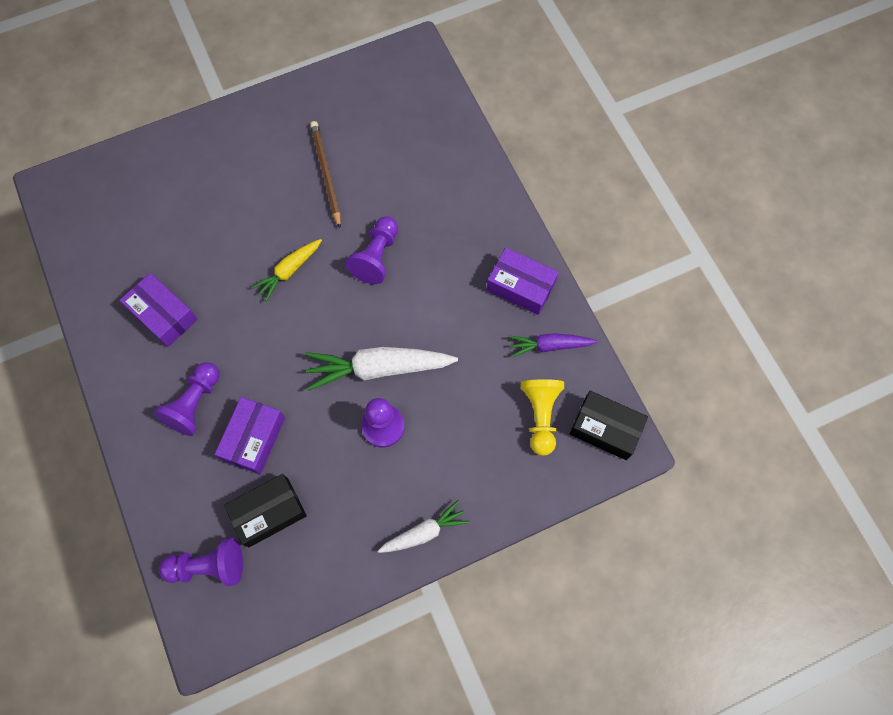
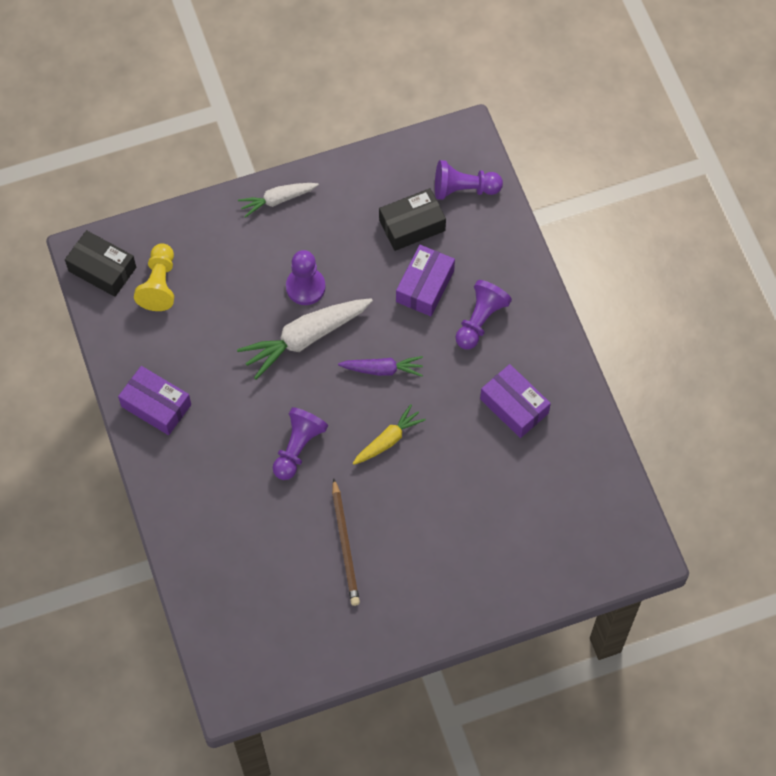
camera: 175 degrees left, 5 degrees down
white carrot [305,347,458,391] -> white carrot turned 150 degrees clockwise [237,298,373,379]
purple carrot [509,333,597,358] -> purple carrot moved to [338,356,423,377]

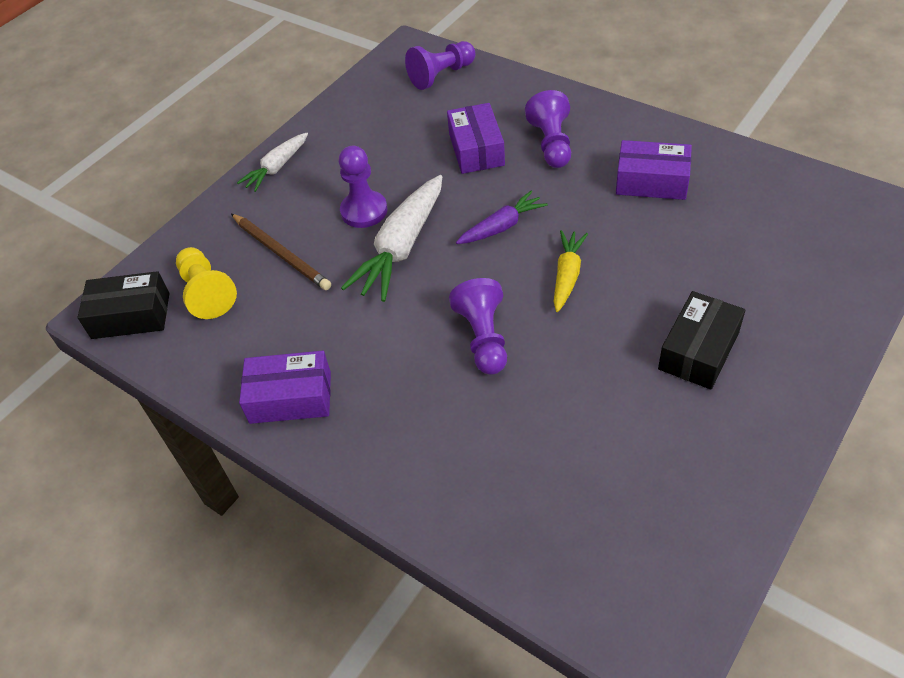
camera: 30 degrees left, 15 degrees down
brown pencil [332,478,360,606] -> brown pencil moved to [231,214,331,290]
black box [379,188,446,251] -> black box moved to [658,291,745,390]

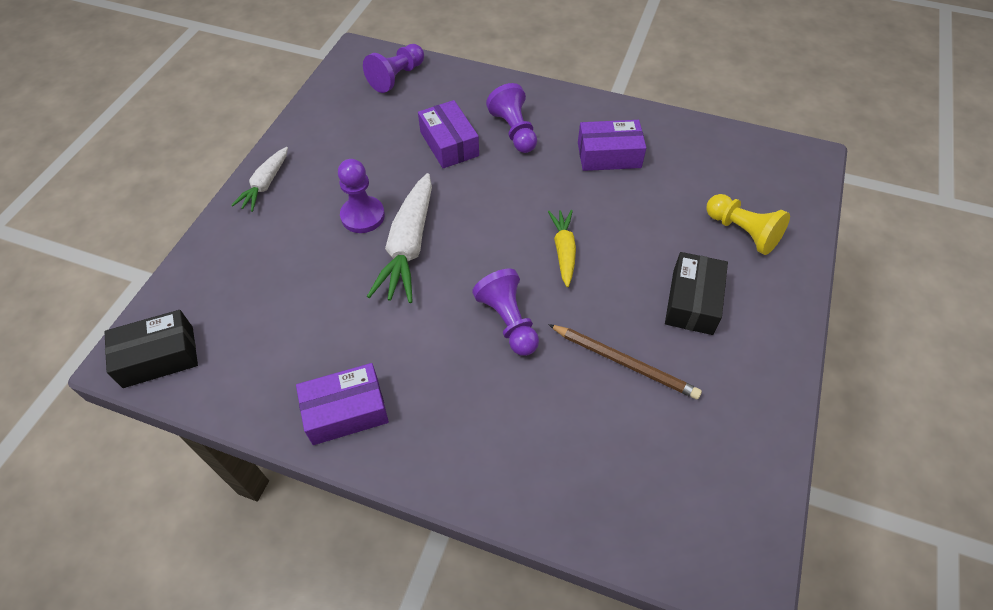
camera: 20 degrees left, 5 degrees up
yellow pawn [176,247,237,319] -> yellow pawn moved to [706,194,790,255]
brown pencil [231,214,331,290] -> brown pencil moved to [548,324,702,399]
purple carrot [456,191,548,244] -> none

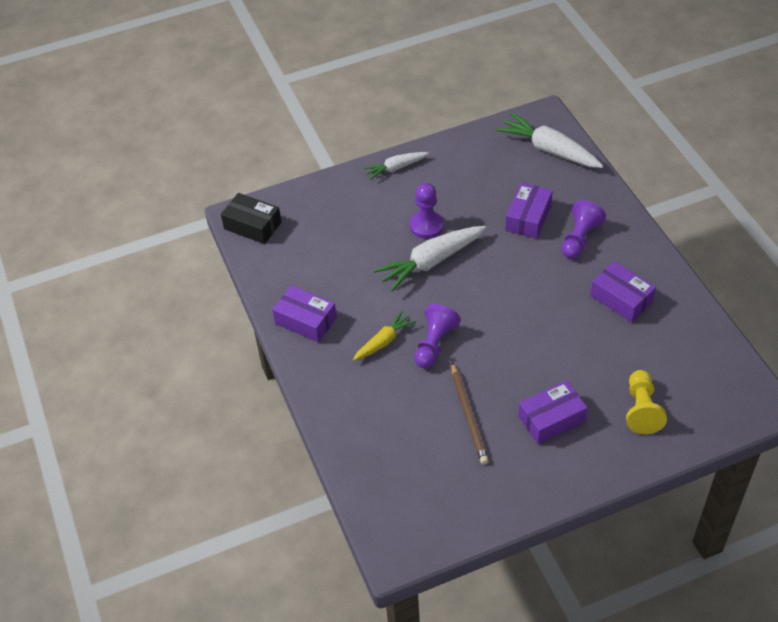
camera: 50 degrees right, 5 degrees down
purple pawn [363,44,424,93] -> white carrot [496,113,604,168]
yellow carrot [548,210,576,287] -> yellow carrot moved to [353,311,416,361]
black box [665,252,728,335] -> purple box [518,380,588,444]

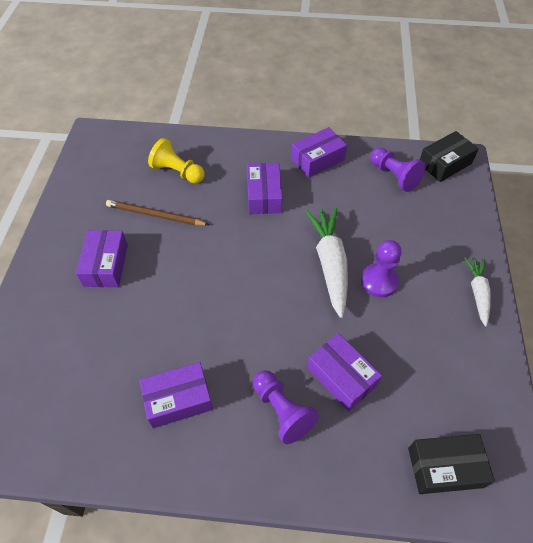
camera: 115 degrees right, 5 degrees up
yellow carrot [353,311,416,361] -> purple box [247,163,282,214]
purple pawn [414,304,461,368] -> purple pawn moved to [370,148,426,192]
white carrot [496,113,604,168] -> black box [408,434,495,494]
yellow pawn [626,370,667,434] -> yellow pawn moved to [148,138,205,184]

